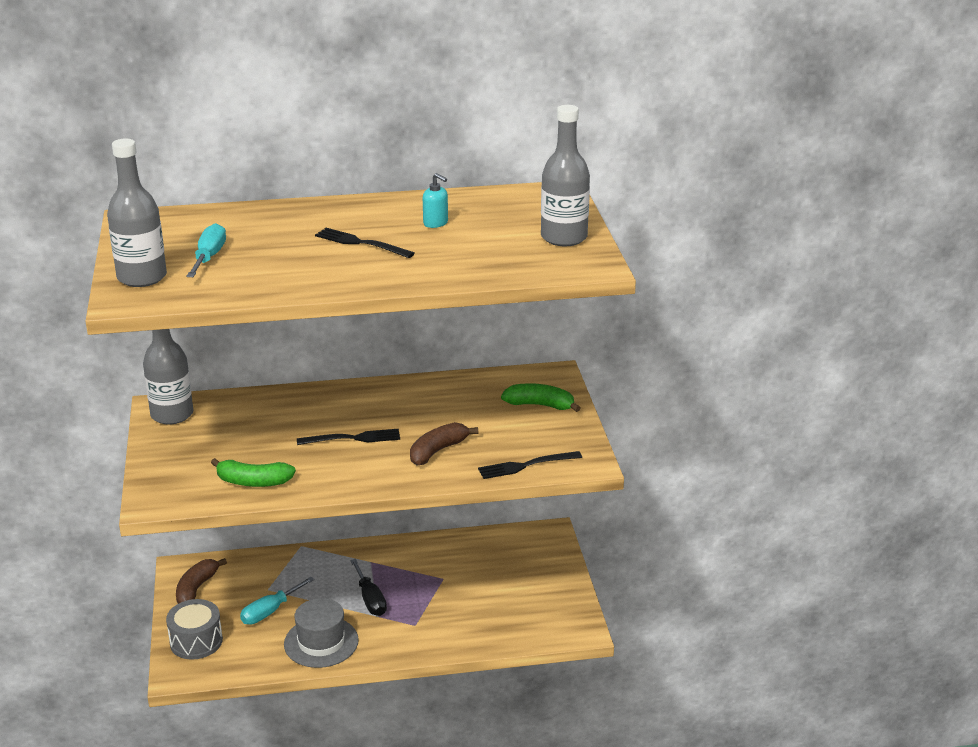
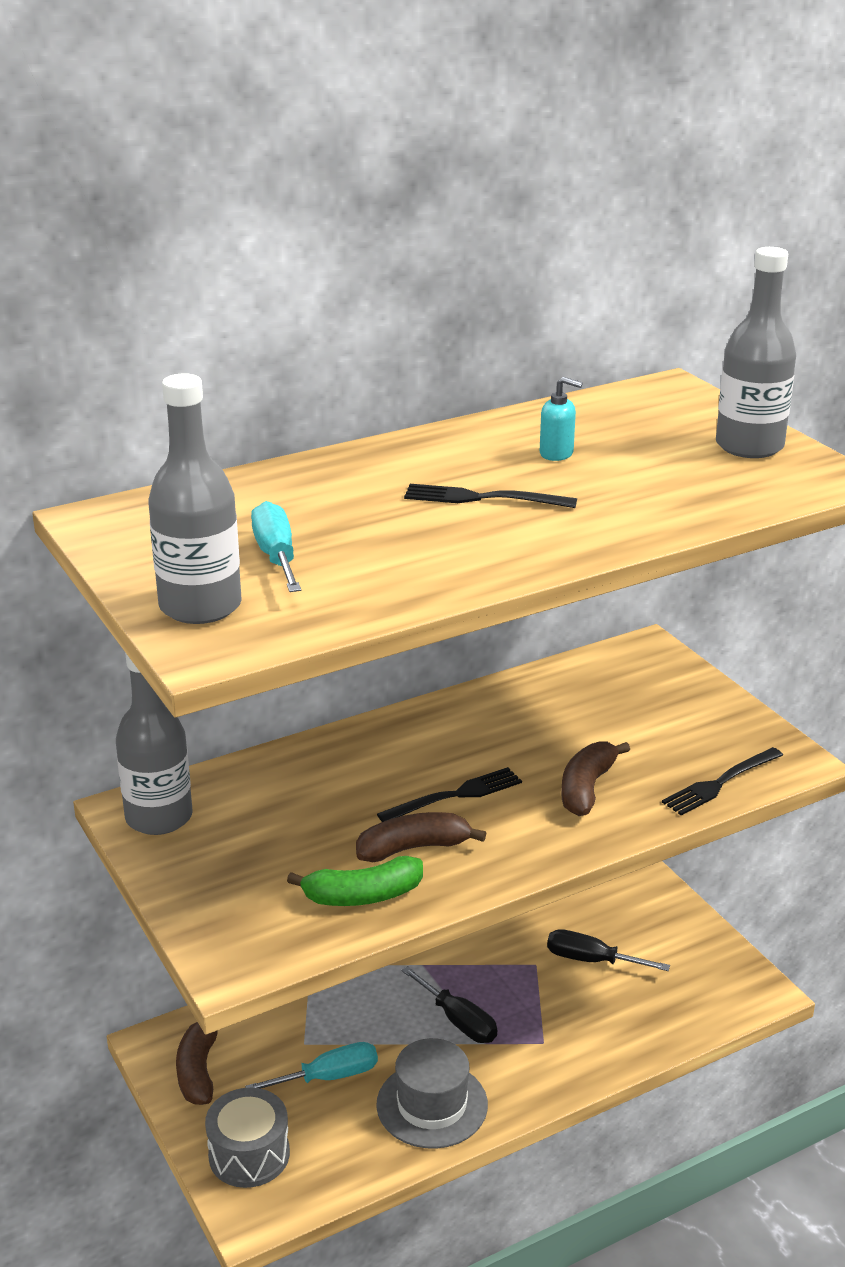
camera: 20 degrees left, 0 degrees up
turquoise screwdriver [240,577,315,625] -> turquoise screwdriver turned 135 degrees counterclockwise [245,1042,378,1089]
green banana [501,383,580,412] -> none
none -> brown banana [356,812,486,862]
none -> black screwdriver [547,929,670,971]

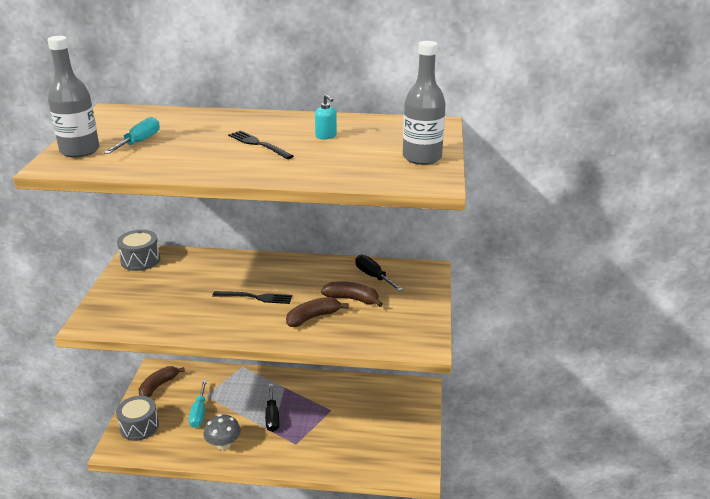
camera: 35 degrees right, 0 degrees up
grey bottle [116,654,193,835] -> grey drum [117,230,160,271]
turquoise screwdriver [245,1042,378,1089] -> turquoise screwdriver turned 75 degrees clockwise [189,380,207,428]
green banana [287,856,423,906] -> none
brown banana [356,812,486,862] -> brown banana moved to [321,281,383,307]
grey hat [376,1038,488,1149] -> grey mushroom [204,414,241,450]
black screwdriver [547,929,670,971] -> black screwdriver moved to [355,255,403,291]
black fork [662,747,783,815] -> none

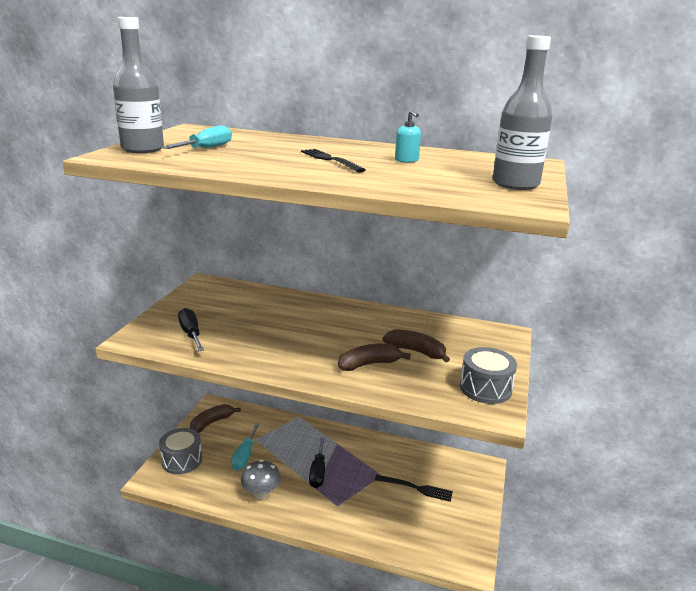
camera: 10 degrees right, 5 degrees down
grey drum [117,230,160,271] -> grey drum moved to [460,347,517,404]
black fork [212,291,292,304] -> black fork moved to [375,475,453,502]
black screwdriver [355,255,403,291] -> black screwdriver moved to [178,308,204,351]

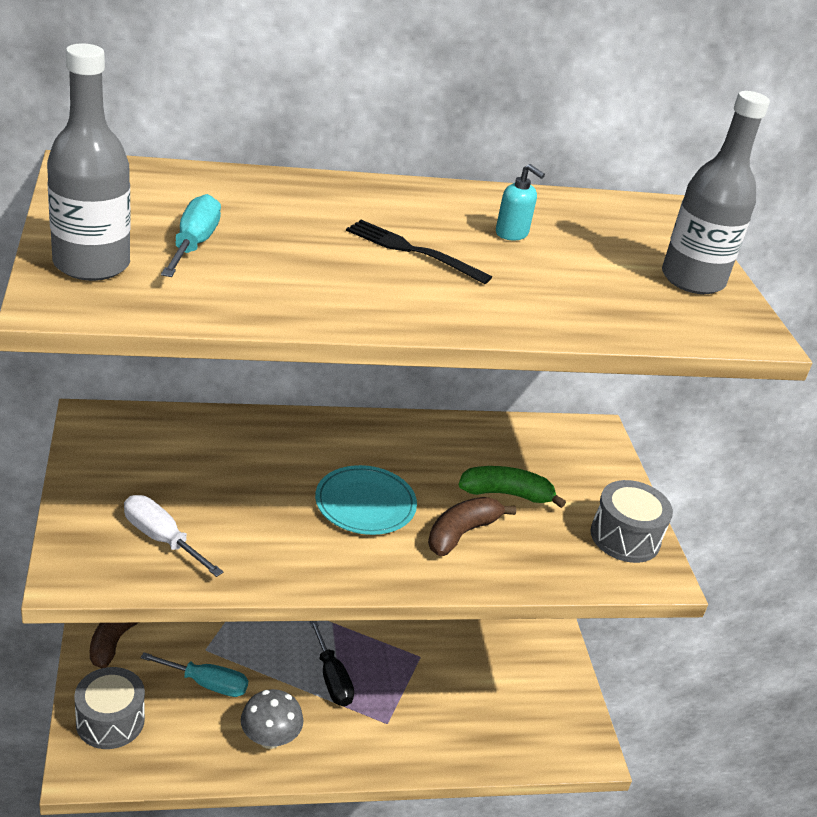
camera: 30 degrees left, 10 degrees up
black screwdriver [178,308,204,351] -> white screwdriver [124,495,224,577]
turquoise screwdriver [231,423,260,471] -> turquoise screwdriver turned 60 degrees counterclockwise [140,652,248,697]
black fork [375,475,453,502] -> none
brown banana [383,329,450,363] -> green banana [459,466,566,508]
none -> turquoise plate [315,465,417,535]

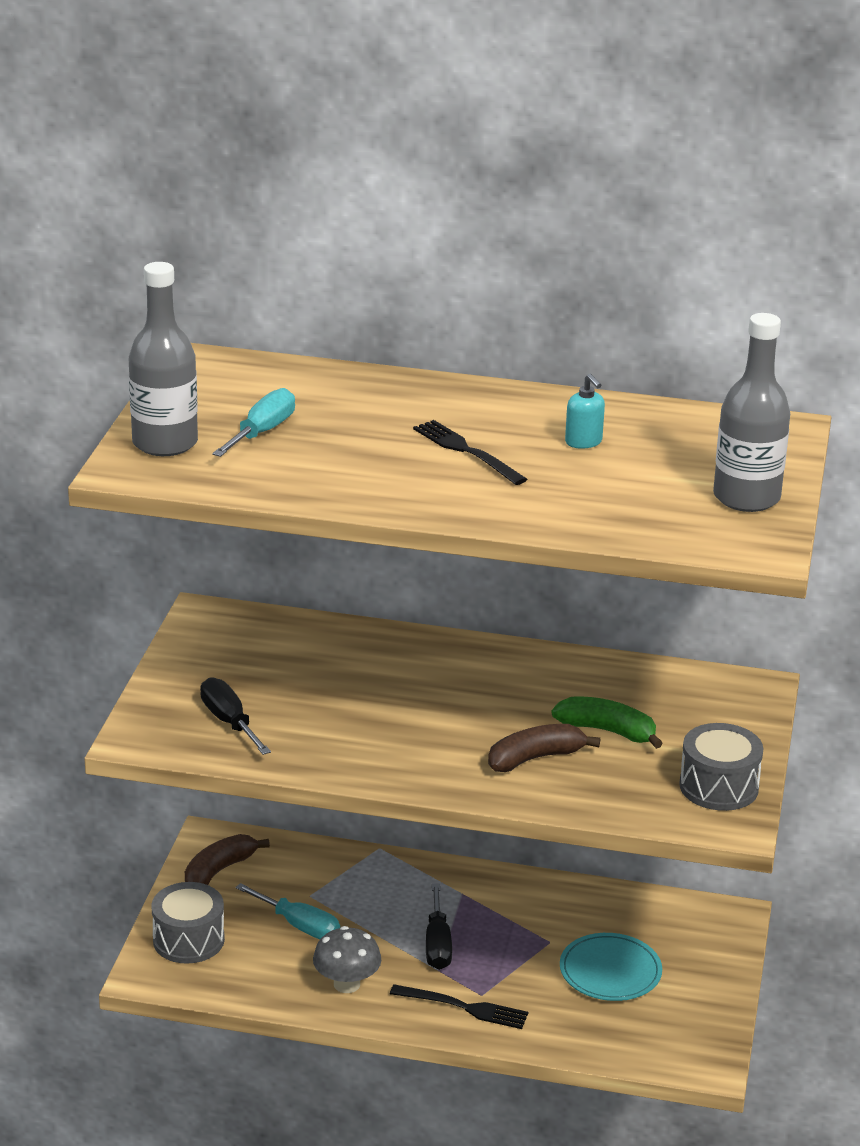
camera: 25 degrees right, 5 degrees down
white screwdriver [124,495,224,577] -> black screwdriver [200,677,271,755]
turquoise plate [315,465,417,535] -> turquoise plate moved to [560,933,662,1001]
none -> black fork [390,984,528,1029]

